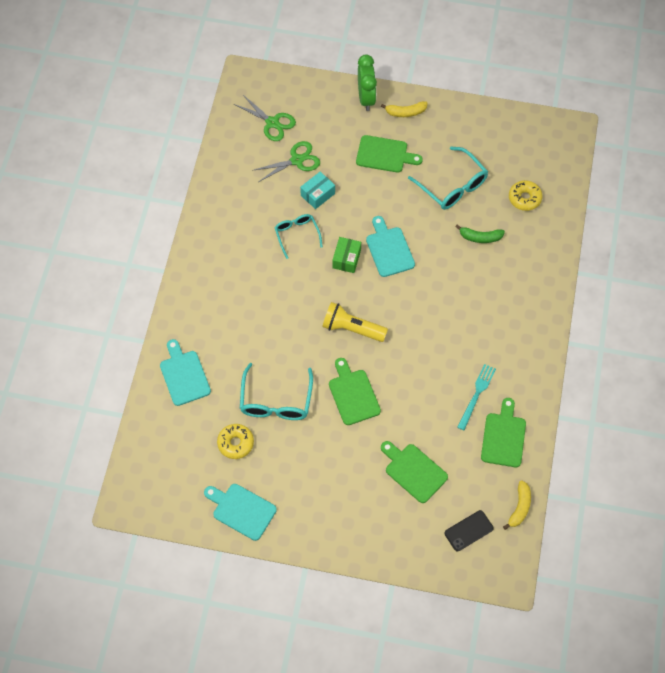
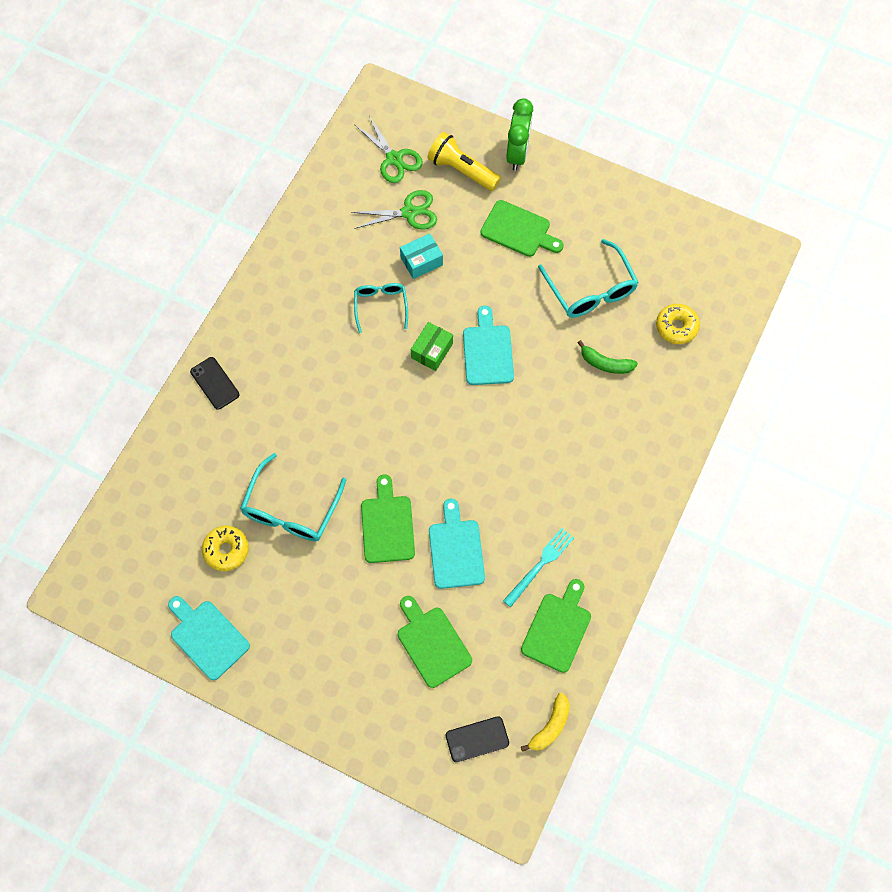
camera: 15 degrees right, 5 degrees up
turquoise cutting board [160,339,211,406] -> turquoise cutting board moved to [429,499,485,589]
yellow flashlight [322,302,388,342] -> yellow flashlight moved to [428,132,501,191]
yellow banana [381,101,428,117] -> none
none -> black phone [190,357,240,410]

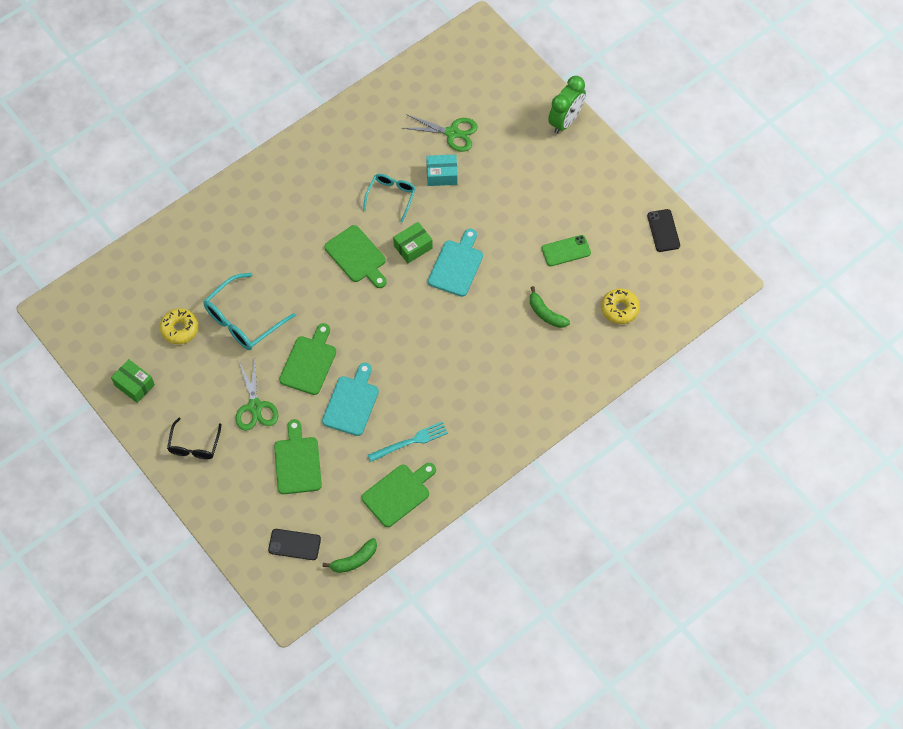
camera: 25 degrees right, 5 degrees down
turquoise cutting board [168,596,250,680] -> green box [111,359,155,403]
black phone [190,357,240,410] -> black phone moved to [647,209,680,252]
green scissors [355,116,423,183] -> green scissors moved to [236,359,278,431]
yellow flashlight [428,132,501,191] -> none
green cutting board [480,200,564,257] -> green cutting board moved to [324,225,387,288]
yellow banana [521,693,570,752] -> green banana [323,538,377,573]
turquoise glasses [538,239,639,318] -> green phone [542,235,591,266]
none -> black glasses [167,418,222,459]

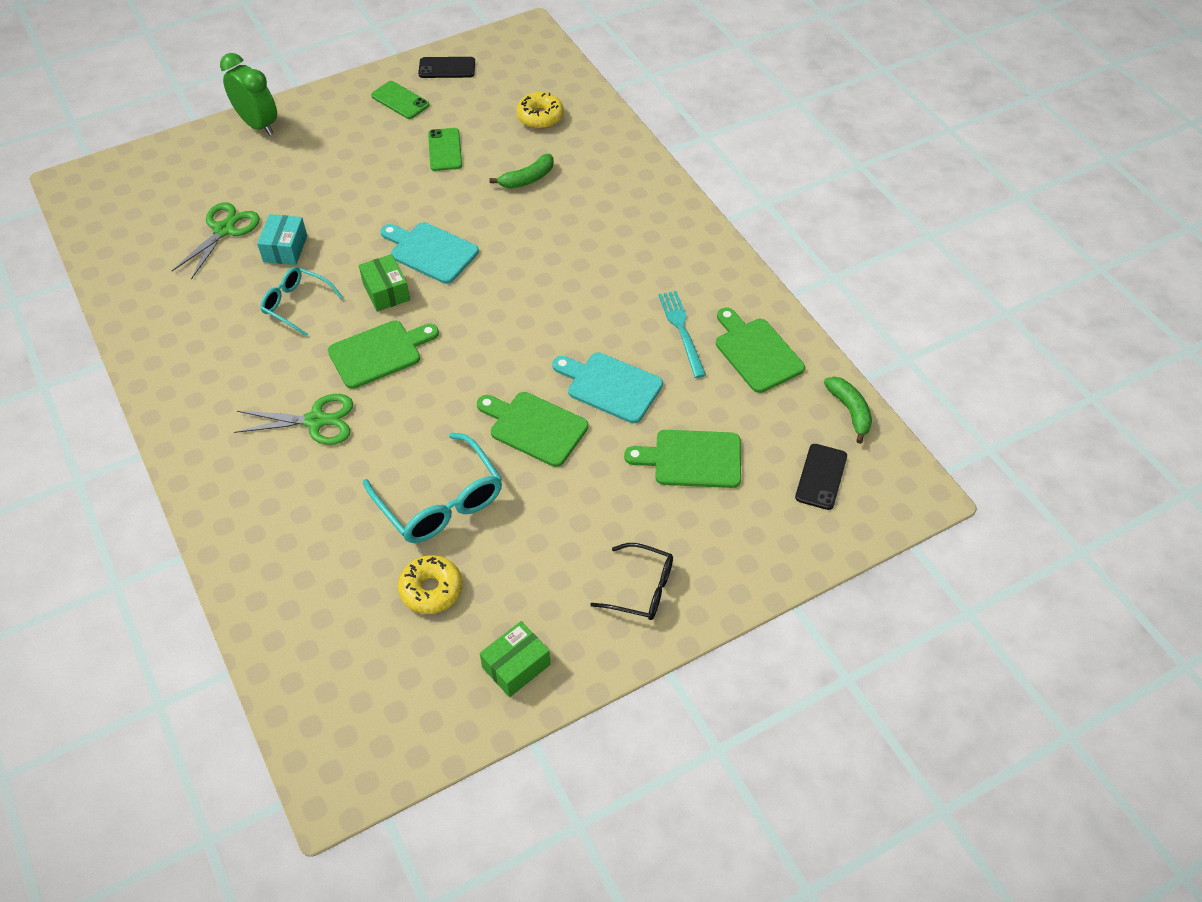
camera: 80 degrees left, 10 degrees down
green scissors [236,359,278,431] -> green scissors moved to [234,394,353,445]
none -> green phone [371,81,429,119]

